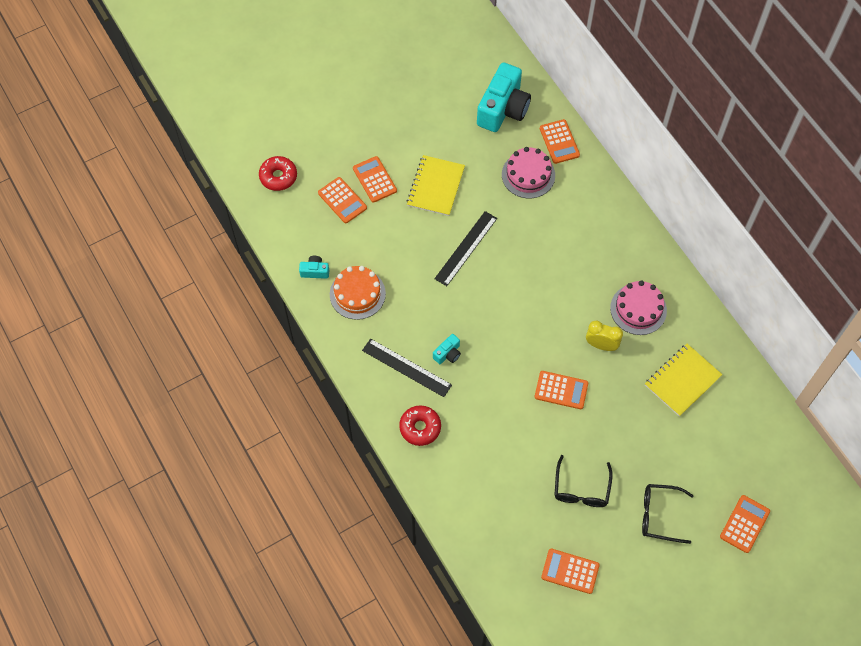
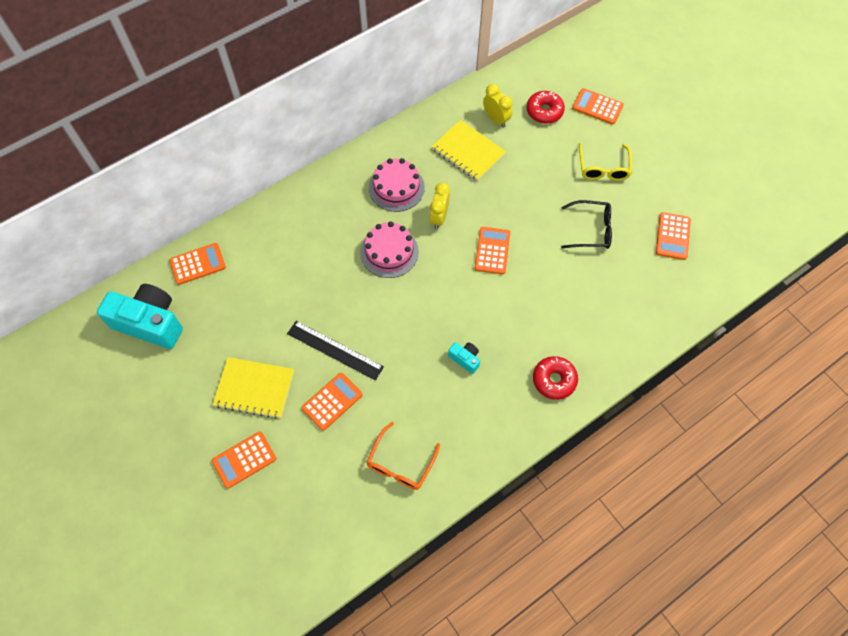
camera: 95 degrees left, 0 degrees up
red donut [259,156,297,191] -> red donut moved to [526,91,565,124]
turquoise camera [299,256,329,279] -> none
orange calculator [318,177,367,223] -> orange calculator moved to [301,373,362,431]
orange cake [330,266,386,320] -> orange glasses [366,422,440,490]
black ruler [362,339,452,397] -> none
pink cake [502,147,555,198] -> pink cake moved to [360,222,419,278]
black glasses [642,484,694,544] -> yellow glasses [579,142,632,181]
none -> yellow clock [483,84,513,128]

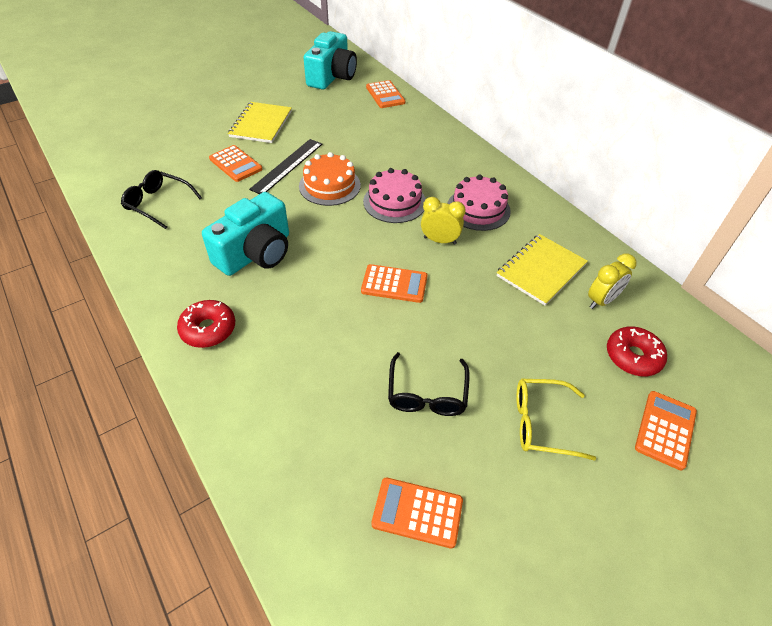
camera: 90 degrees right, 15 degrees down
orange calculator [212,431,276,489] -> none
orange glasses [366,422,440,490] -> black glasses [121,170,202,229]
turquoise camera [448,342,480,374] -> turquoise camera [202,192,289,276], size x2.28
none -> orange cake [299,152,361,206]

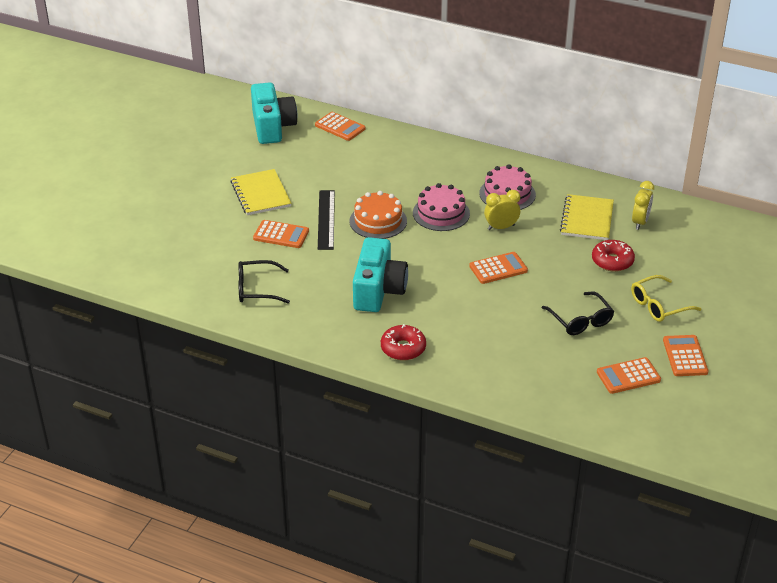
camera: 30 degrees left, 10 degrees down
red donut [607,326,667,376] -> red donut moved to [592,240,635,272]
orange calculator [635,391,697,471] -> orange calculator moved to [663,335,708,376]

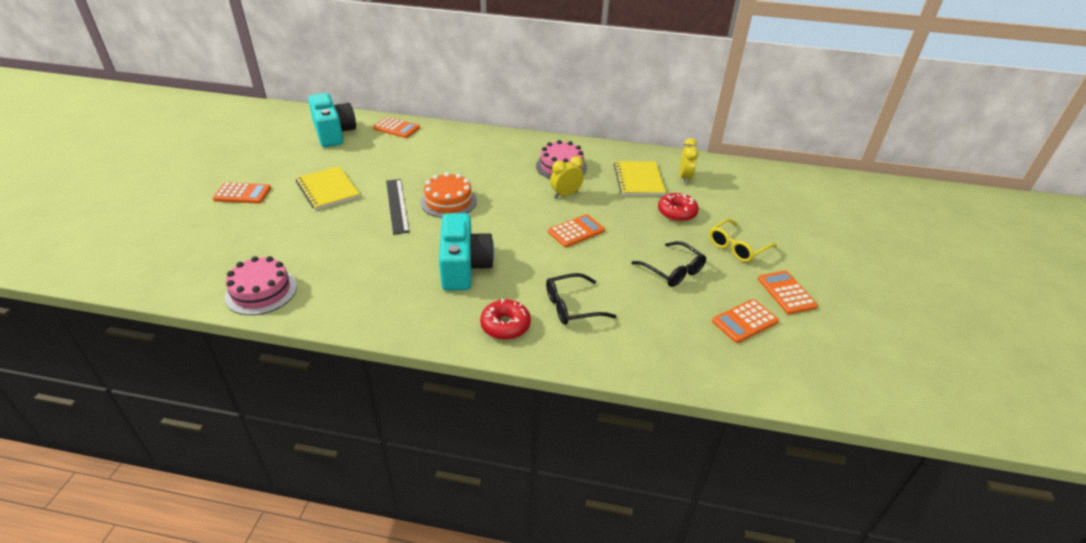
camera: 15 degrees left, 0 degrees up
black glasses [238,260,290,304] -> black glasses moved to [546,273,616,325]
orange calculator [253,220,309,248] -> orange calculator moved to [213,182,271,204]
pink cake [413,183,470,231] -> pink cake moved to [225,256,297,315]

